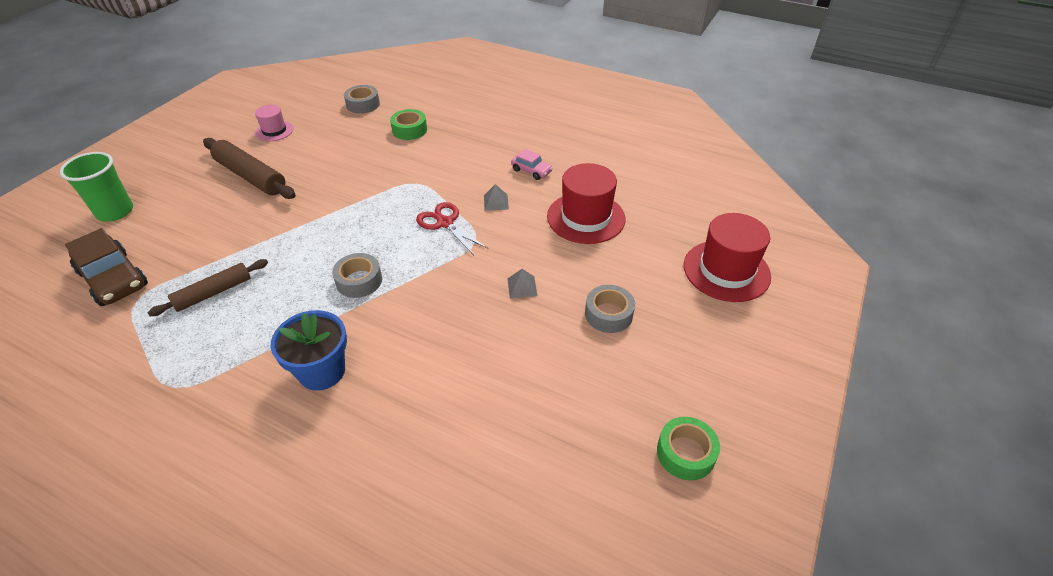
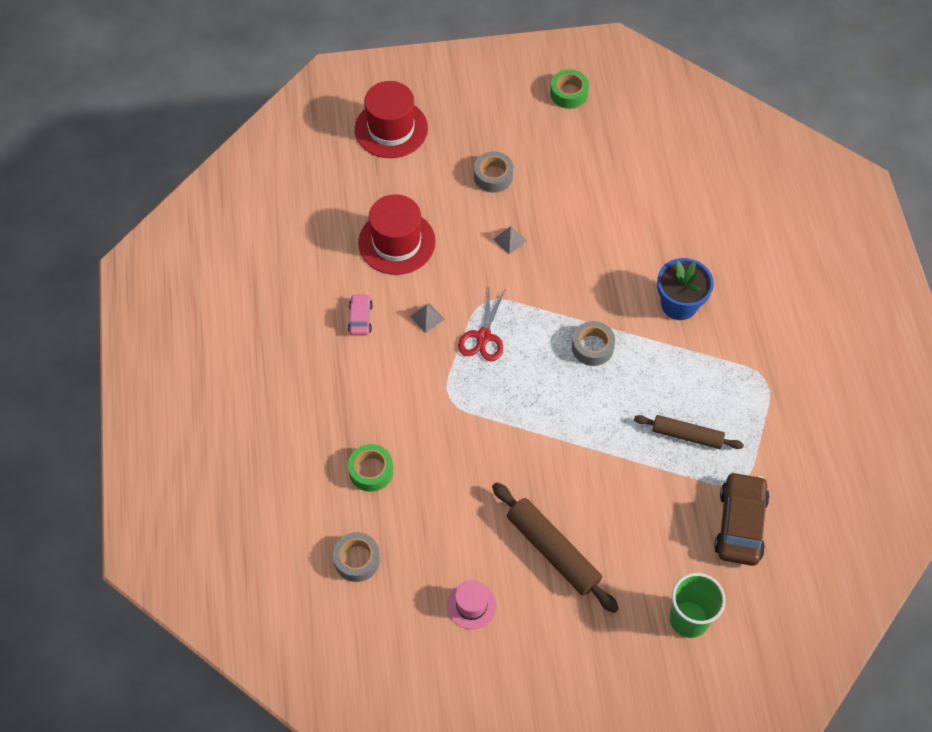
camera: 125 degrees left, 15 degrees up
brown rolling pin [203,138,296,199] -> brown rolling pin turned 45 degrees counterclockwise [492,482,619,613]

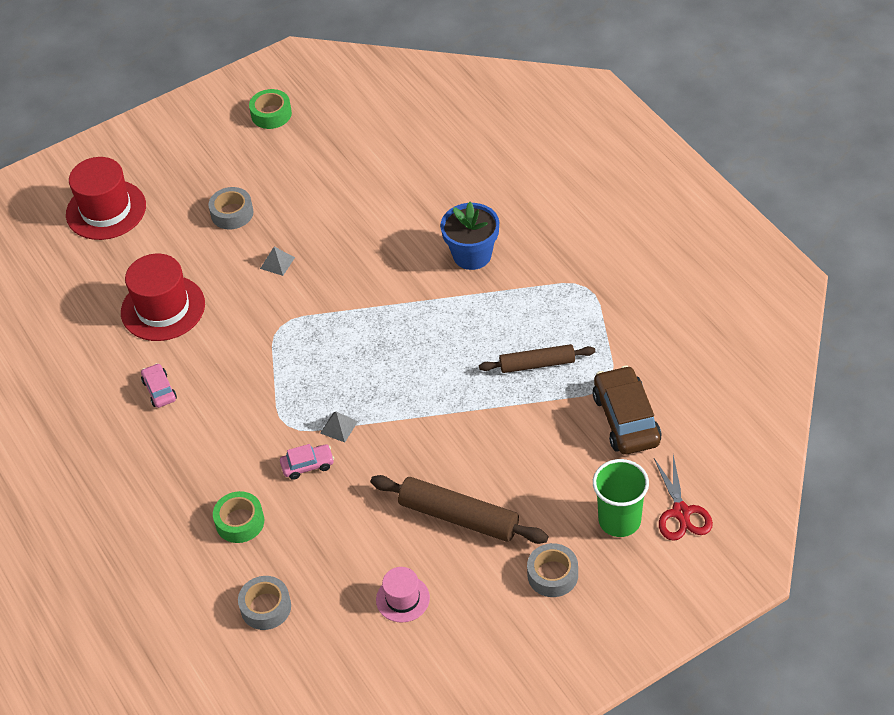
camera: 20 degrees left, 10 degrees down
grey pyramid [410,303,445,333] -> grey pyramid moved to [320,412,358,442]
red scissors [458,288,506,361] -> red scissors moved to [654,455,713,541]
grey tape [572,321,615,366] -> grey tape moved to [527,543,578,597]
none -> pink car [280,444,334,480]

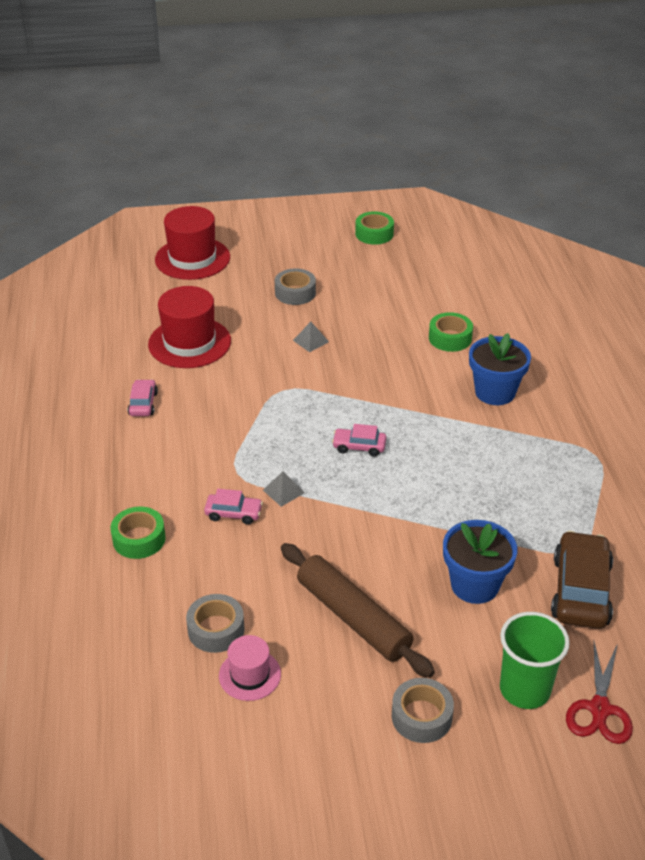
camera: 20 degrees right, 10 degrees down
grey tape [238,576,291,630] -> grey tape moved to [186,594,245,653]
brown rolling pin [479,344,595,373] -> none
none -> pink car [332,424,386,457]
none -> green tape [429,312,473,352]
none -> blue flower pot [443,520,517,604]

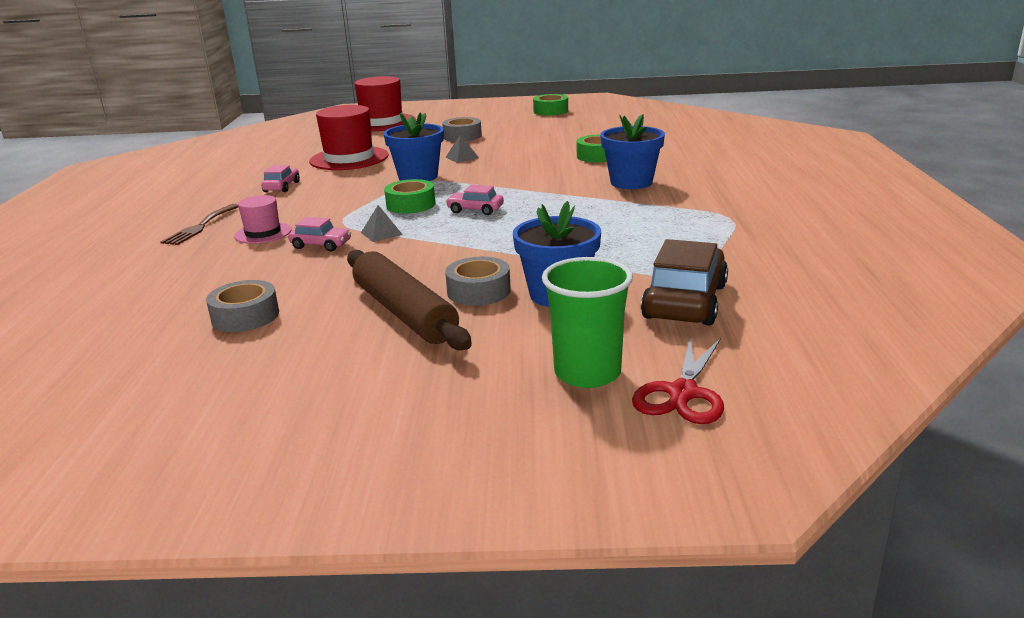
camera: 10 degrees right, 15 degrees down
green tape [110,507,166,559] -> green tape moved to [384,179,435,213]
pink hat [219,635,281,701] -> pink hat moved to [234,195,292,244]
grey tape [392,678,454,743] -> grey tape moved to [445,257,511,306]
none -> brown fork [160,204,238,245]
none -> blue flower pot [383,112,444,181]

